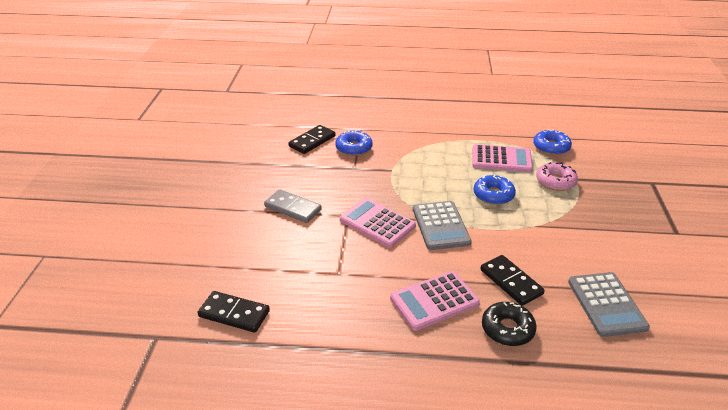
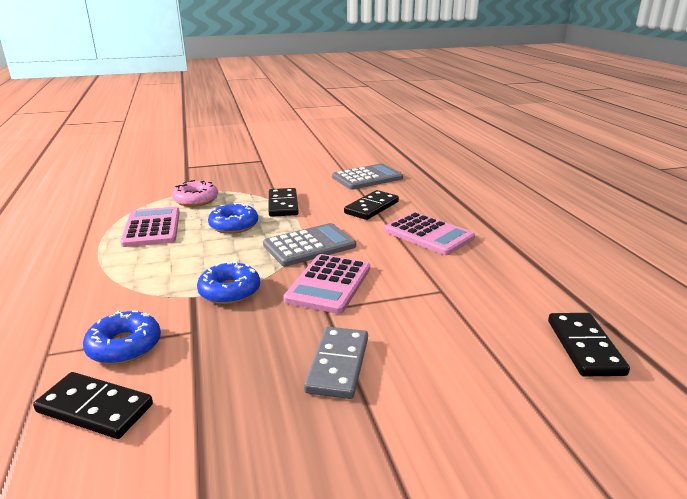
camera: 110 degrees left, 10 degrees down
black donut [482,302,536,346] -> none
blue donut [533,129,572,155] -> blue donut moved to [197,261,260,304]
none -> black domino [269,188,299,217]

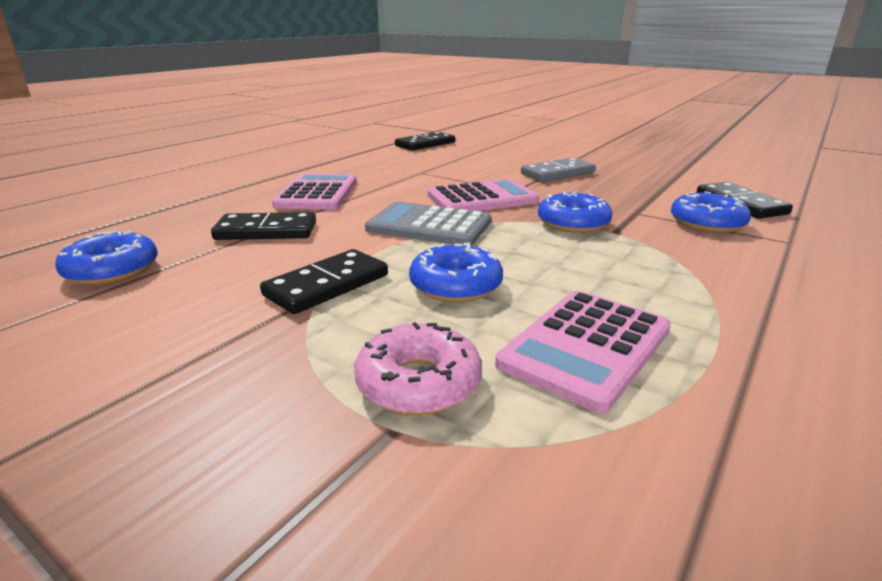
camera: 130 degrees left, 0 degrees up
grey calculator [332,163,403,190] -> blue donut [55,230,158,285]

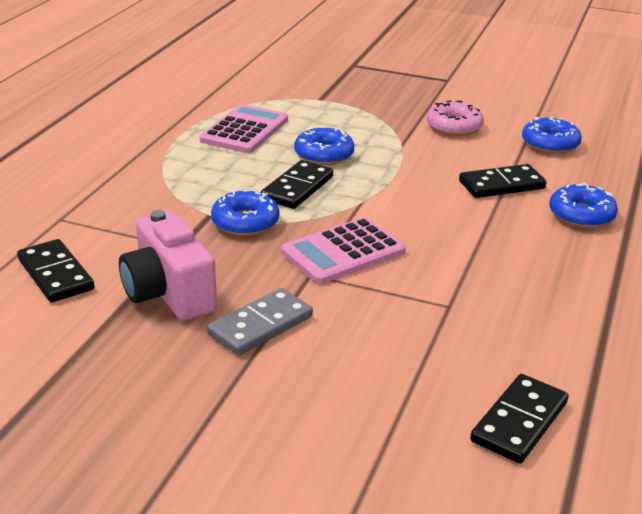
camera: 165 degrees right, 5 degrees up
black domino [260,249,388,314] -> black domino moved to [261,160,333,209]
pink calculator [272,173,357,210] -> none
pink donut [354,322,482,415] -> pink donut moved to [427,100,484,136]
grey calculator [365,202,491,246] -> none
blue donut [671,191,751,233] -> blue donut moved to [549,183,618,228]
none -> pink camera [119,210,217,321]

